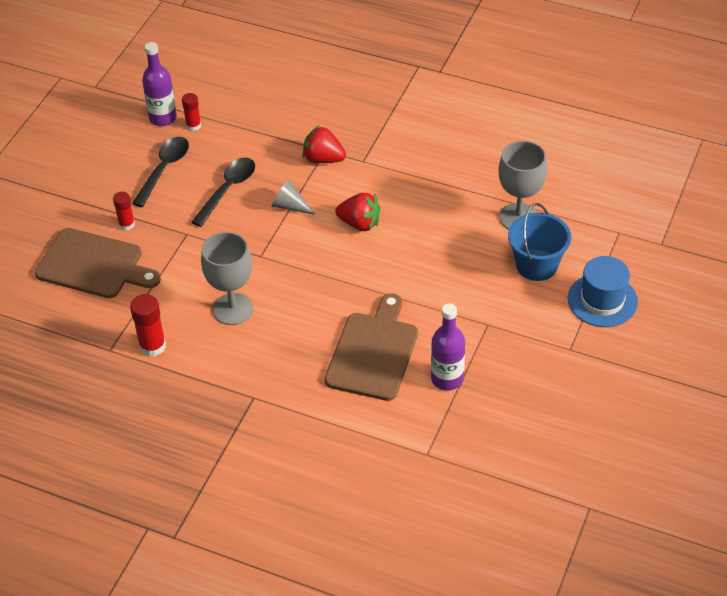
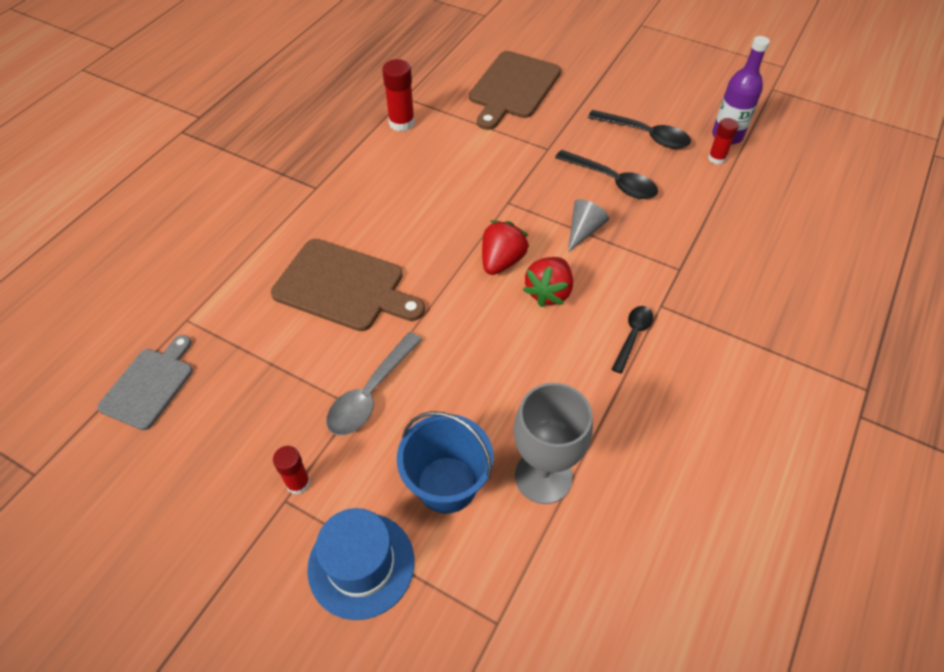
camera: 95 degrees right, 5 degrees up
red glue stick [113,192,135,231] -> red glue stick moved to [273,446,311,495]
grey goblet [201,232,253,325] -> none
red strawberry [303,125,346,163] -> red strawberry moved to [482,220,529,275]
purple bottle [431,303,465,391] -> none
none -> grey cutting board [97,335,193,430]
none -> grey spoon [326,332,422,435]
none -> black spoon [612,306,653,374]

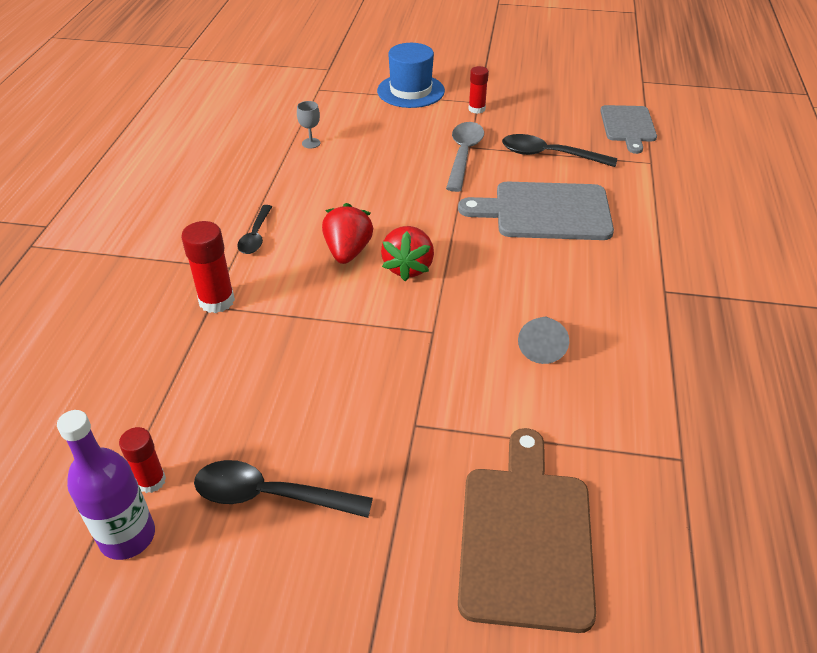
camera: 160 degrees right, 10 degrees down
brown cutting board [271,239,425,331] -> grey cutting board [458,182,614,240]
red glue stick [382,59,415,131] -> red glue stick moved to [181,221,235,313]
blue bucket [397,411,494,513] -> none
grey goblet [514,383,593,504] -> grey goblet [297,101,320,148], size x0.43
black spoon [555,150,658,199] -> black spoon moved to [502,134,617,167]
grey cone [568,199,609,252] -> grey cone moved to [518,316,569,364]

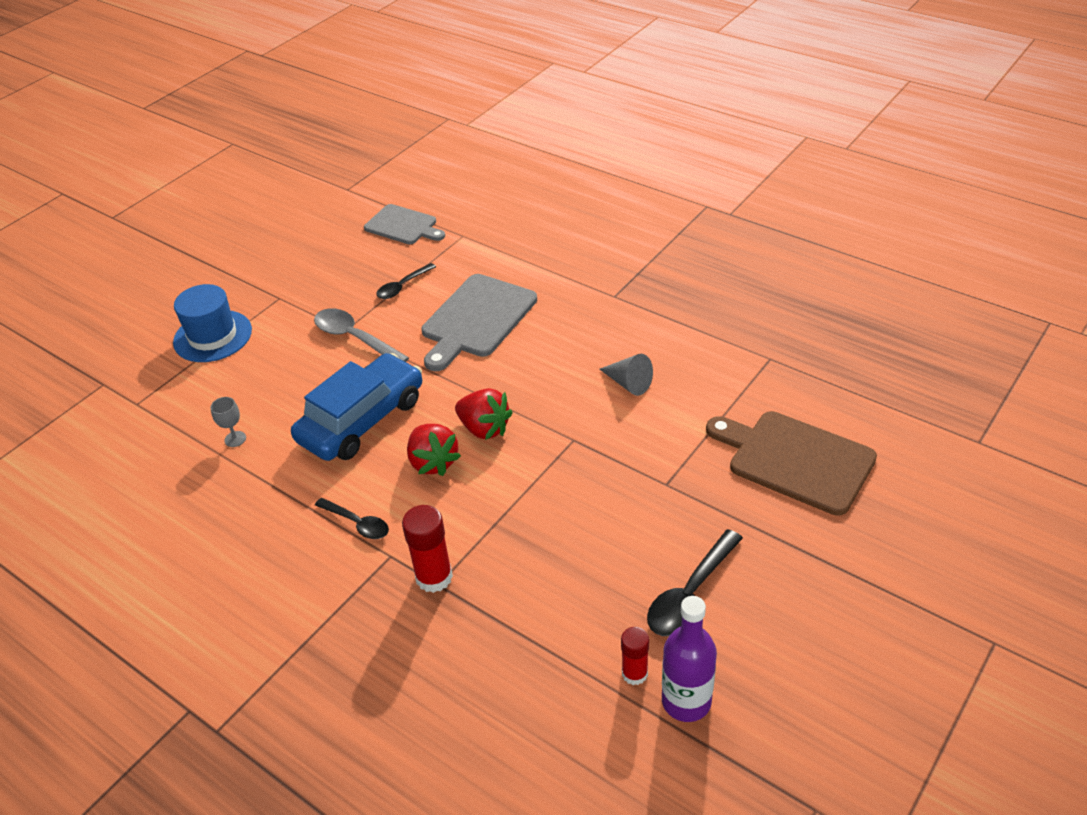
camera: 60 degrees left, 0 degrees up
red strawberry [322,203,373,264] -> red strawberry turned 150 degrees counterclockwise [407,424,461,476]
red glue stick [468,66,489,114] -> none
black spoon [502,134,617,167] -> black spoon [376,263,436,299], size x0.64
none -> blue car [291,353,422,461]

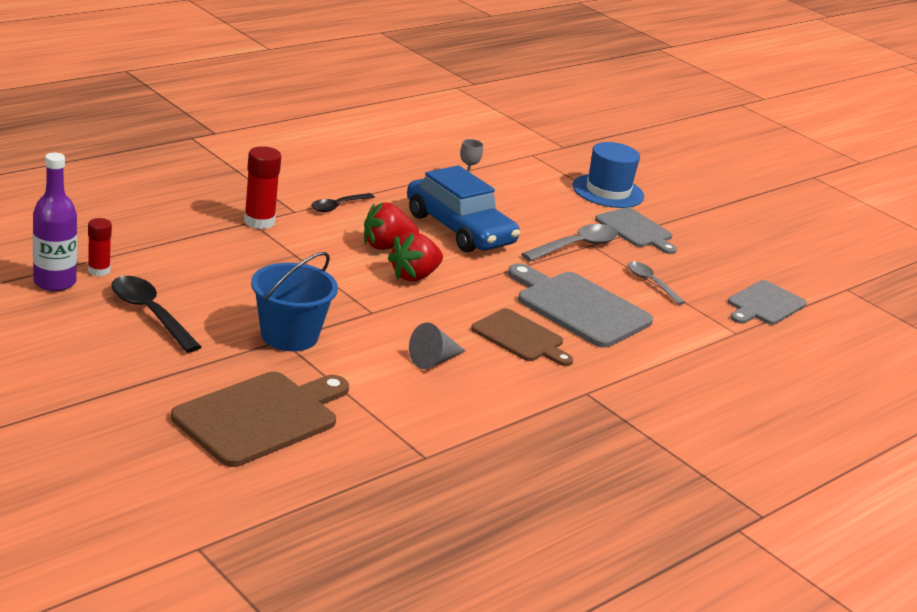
camera: 95 degrees right, 15 degrees down
black spoon [376,263,436,299] -> grey spoon [628,261,685,305]
none -> blue bucket [251,252,338,351]
none -> brown cutting board [471,308,573,366]
none -> grey cutting board [595,208,677,254]

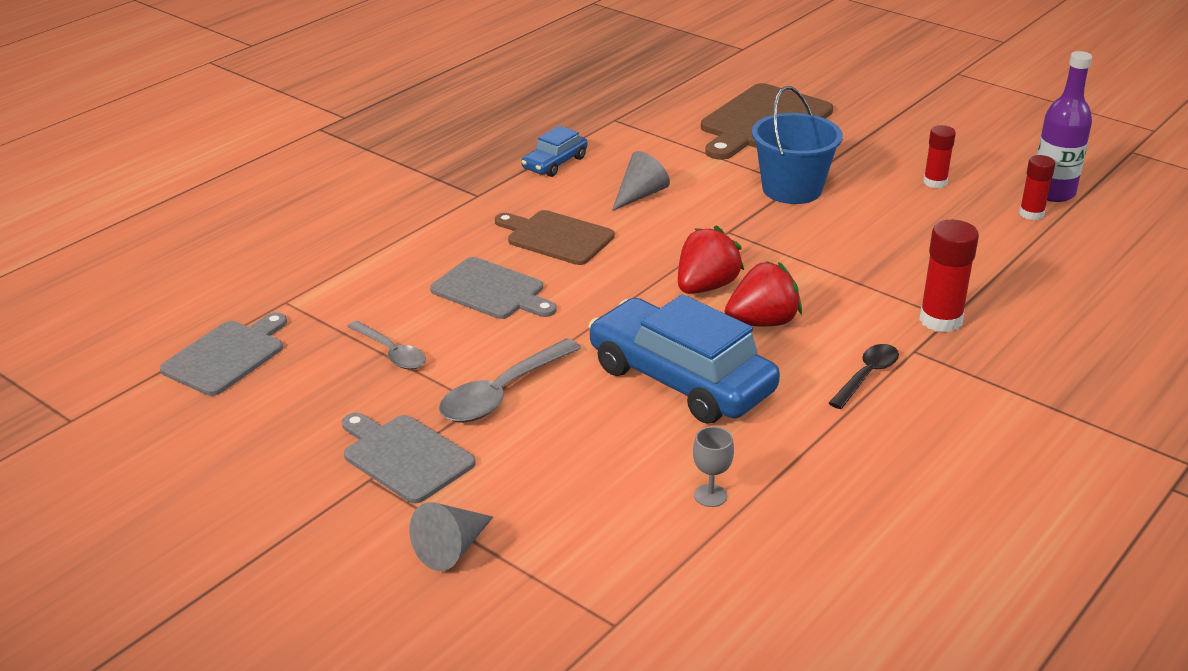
camera: 175 degrees right, 5 degrees up
black spoon [111,276,201,353] -> red glue stick [923,125,956,188]
grey cutting board [508,263,653,348] -> grey cutting board [430,257,557,319], size x0.65
blue hat [572,142,644,208] -> grey cone [409,502,493,571]
none -> blue car [521,126,588,177]

